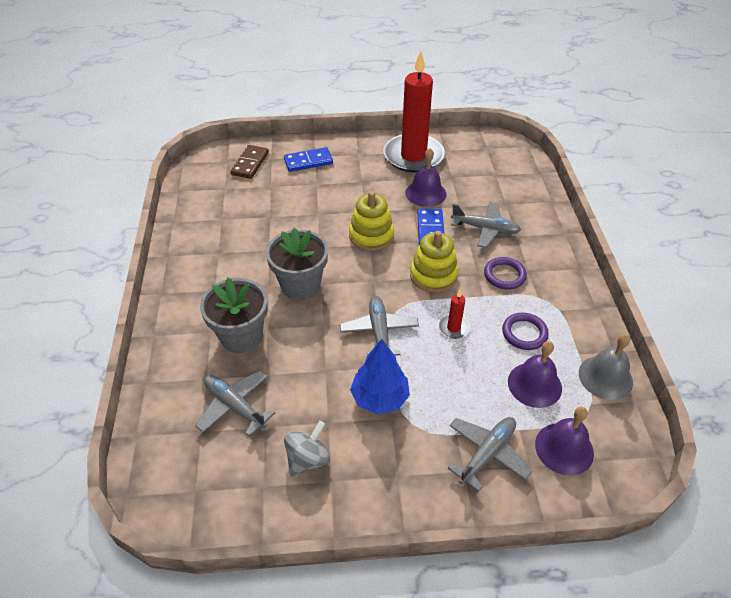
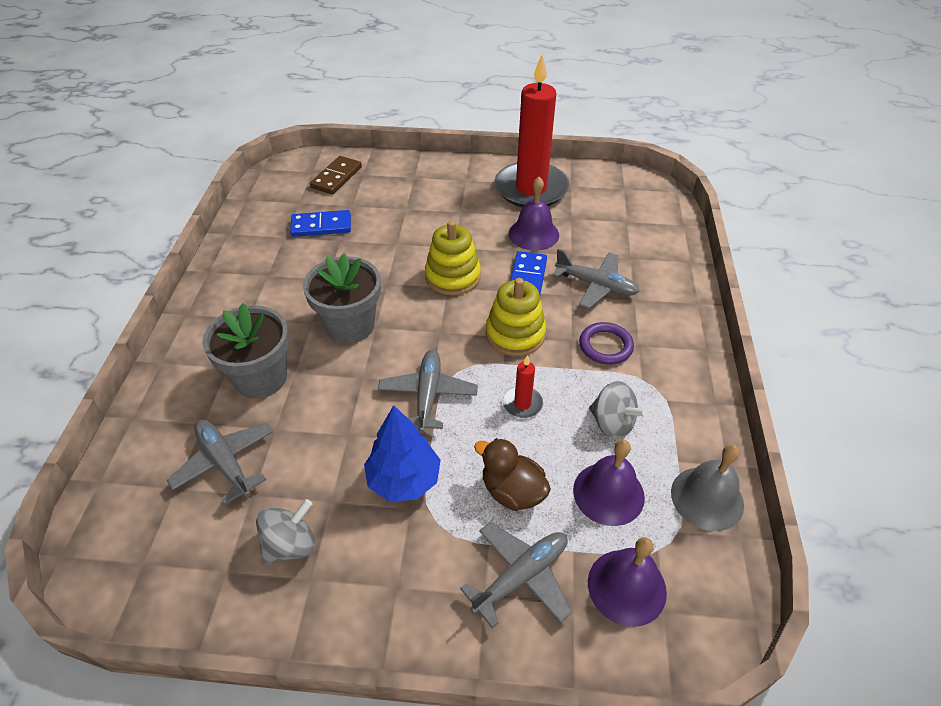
camera: 10 degrees right, 0 degrees up
blue domino [284,147,333,172] -> blue domino moved to [290,210,351,237]
purple ring [502,313,549,350] -> grey spinning top [589,381,647,439]
none -> brown duck [474,438,551,511]

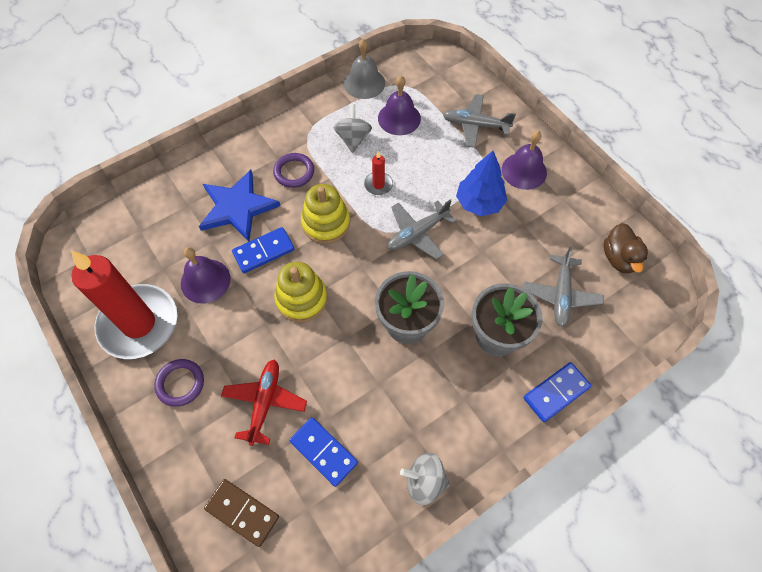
camera: 130 degrees left, 15 degrees up
grey spinning top [256,499,315,565] -> grey spinning top moved to [400,453,450,505]
brown domino [310,156,362,194] -> brown domino turned 45 degrees clockwise [204,479,279,547]
brown duck [474,438,551,511] -> brown duck moved to [604,223,648,274]
grey plane [552,249,640,309] -> blue star [199,170,281,242]
purple bell [588,537,667,627] -> purple bell moved to [502,131,547,190]
none -> purple ring [154,359,204,407]
none -> red plane [221,359,307,446]
none -> blue domino [523,362,591,422]

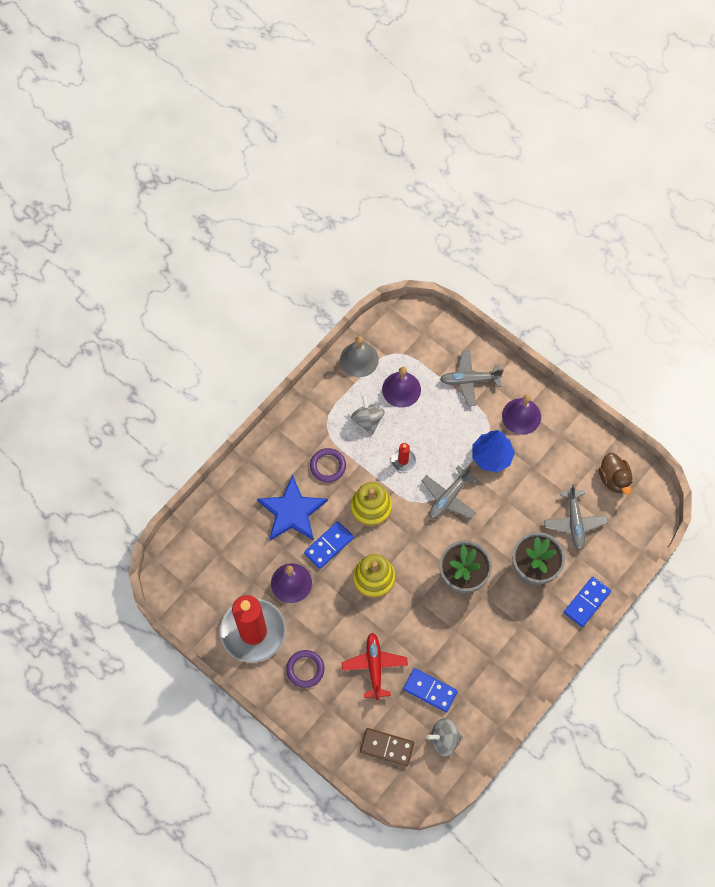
camera: 15 degrees left, 5 degrees up
grey spinning top [400,453,450,505] -> grey spinning top moved to [426,718,463,756]

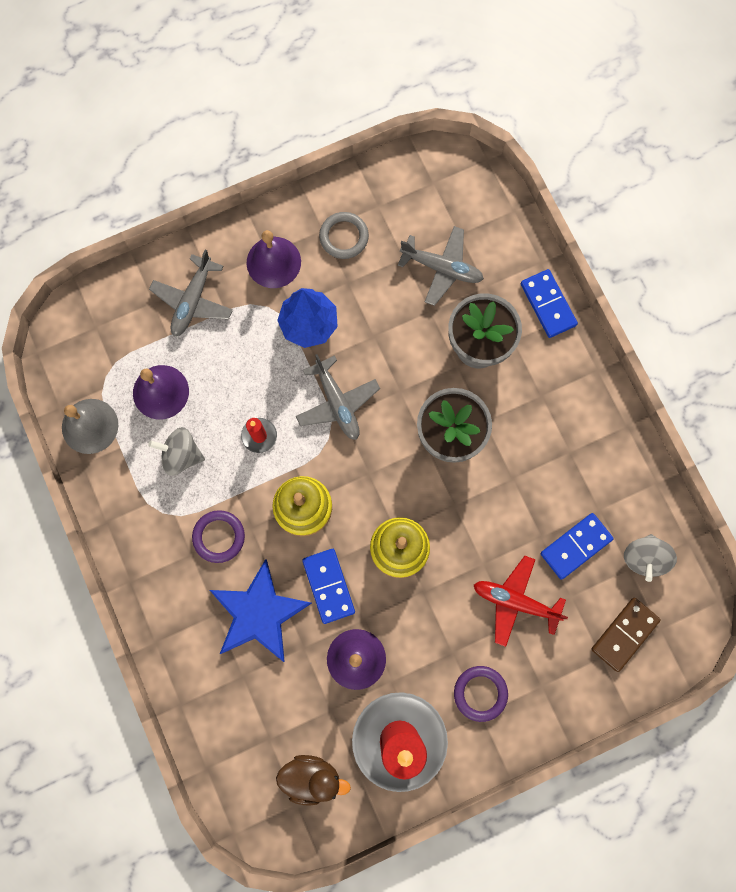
camera: 65 degrees left, 10 degrees up
brown duck [599,453,633,494] -> brown duck moved to [276,755,351,806]
none -> grey ring [319,212,369,259]

